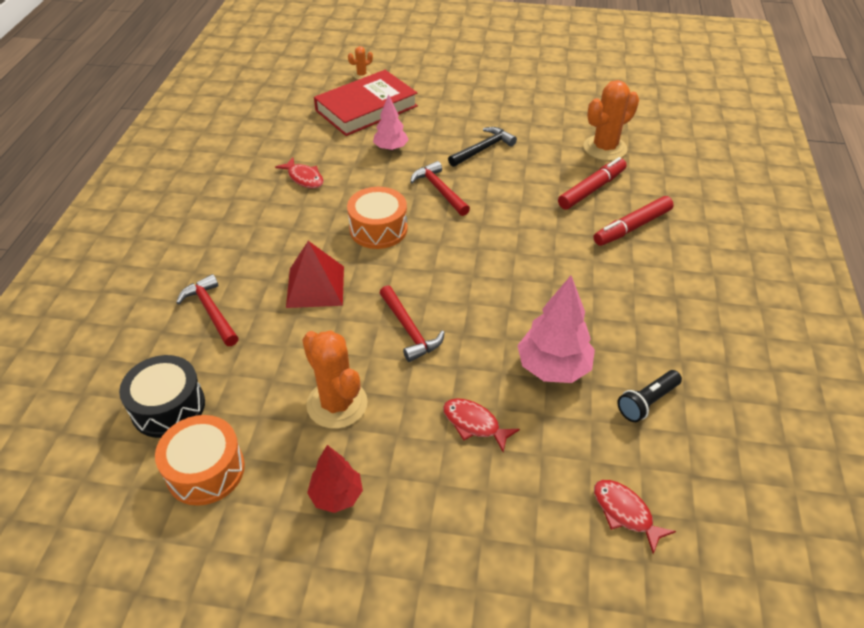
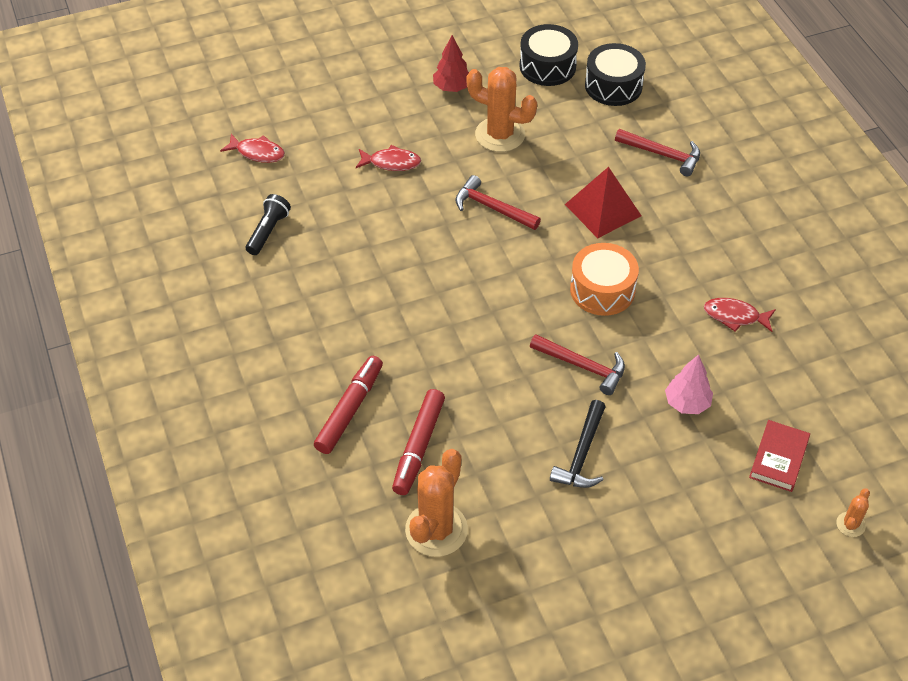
camera: 150 degrees right, 5 degrees up
orange drum [155,415,245,506] -> black drum [520,24,578,86]
red book [314,70,418,136] -> red book [749,420,810,492], size x0.52
pink tree [517,276,595,383] -> none

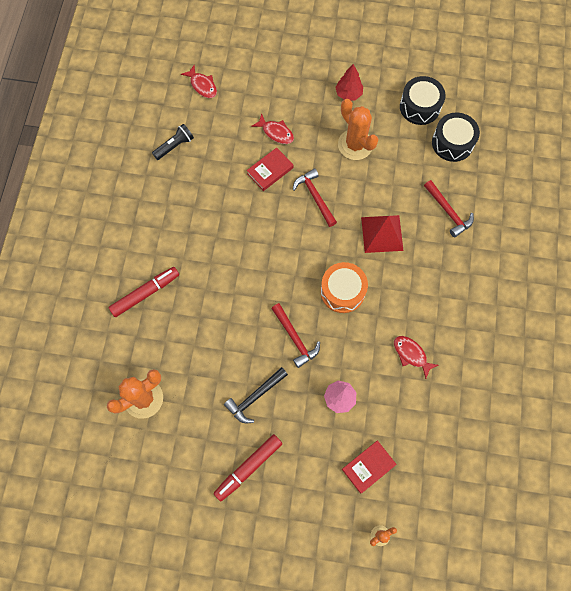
camera: 30 degrees right, 20 degrees up
red marker [392,389,445,495] -> red marker moved to [214,434,282,501]
none -> red book [247,147,293,191]

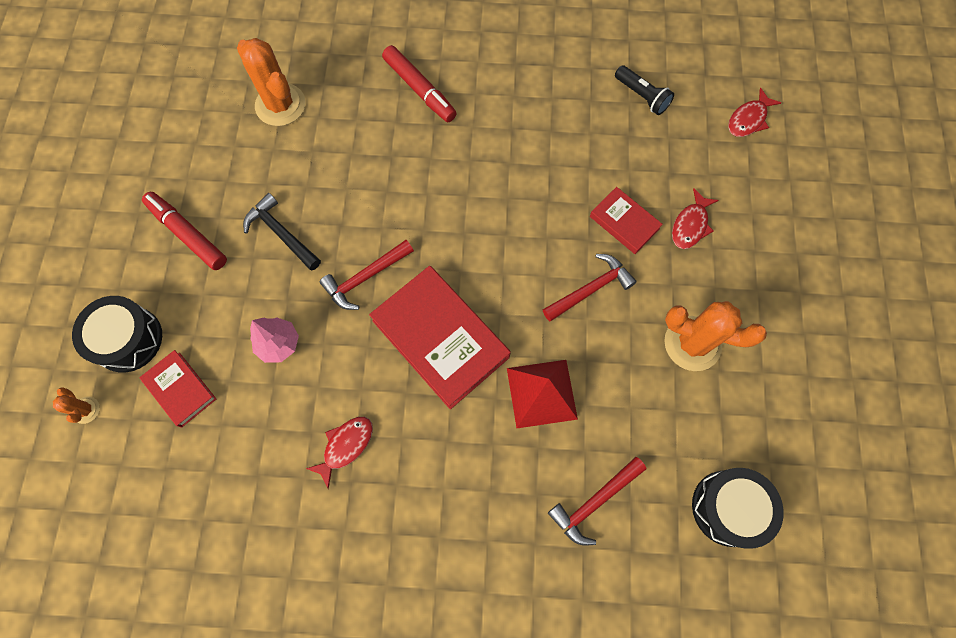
camera: 85 degrees right, 0 degrees up
orange drum [320,262,368,313] -> red book [369,266,511,409]
red tree [335,64,363,101] -> none
orange cactus [338,99,379,160] -> orange cactus turned 60 degrees clockwise [664,301,767,371]
black drum [400,76,445,125] -> black drum moved to [72,296,162,372]

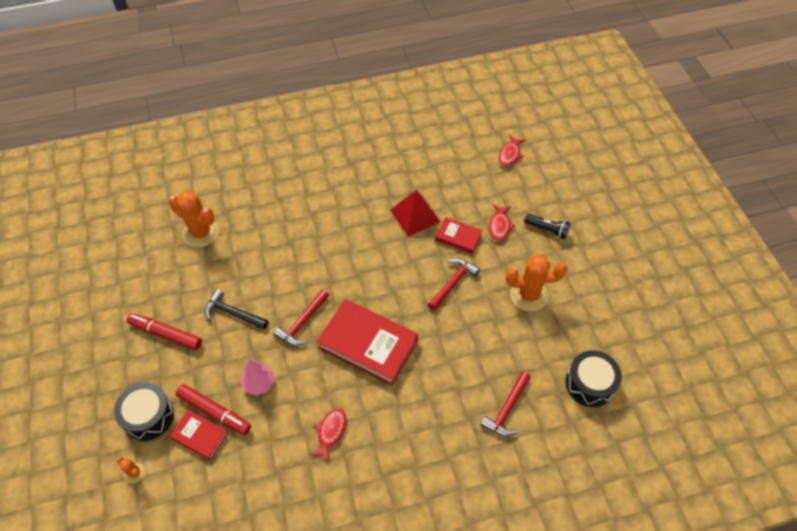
camera: 20 degrees left, 15 degrees down
red marker [382,45,457,122] -> red marker moved to [176,384,251,435]
red pyramid [507,360,578,428] -> red pyramid moved to [391,190,440,236]
black flashlight [615,65,674,115] -> black flashlight moved to [524,214,570,239]

